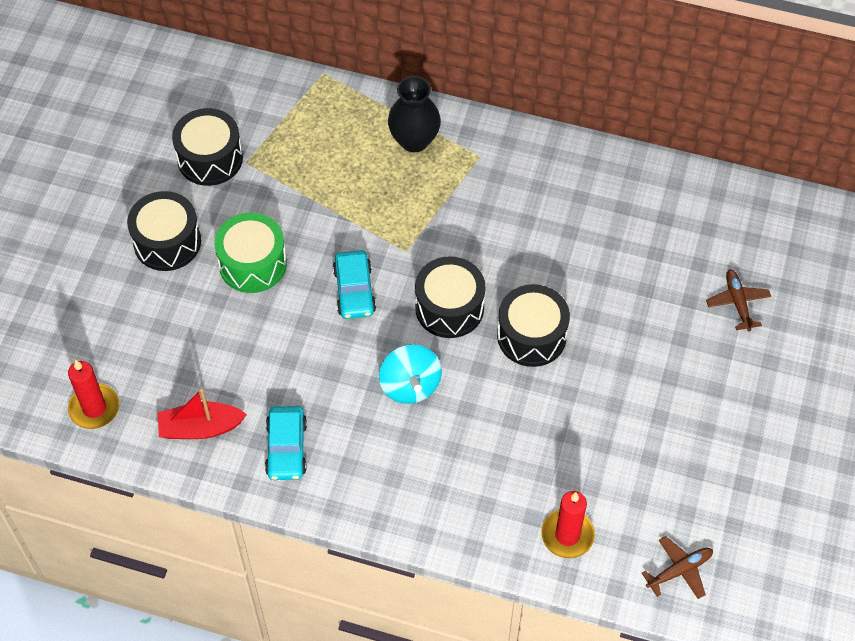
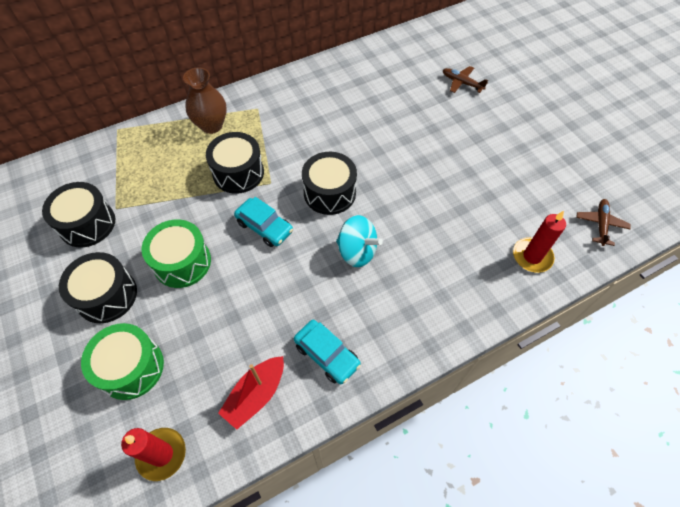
camera: 45 degrees left, 0 degrees up
black vase [388,76,441,152] -> brown vase [183,68,227,134]
black drum [497,284,570,367] -> black drum moved to [206,132,264,194]
none -> green drum [81,323,164,400]

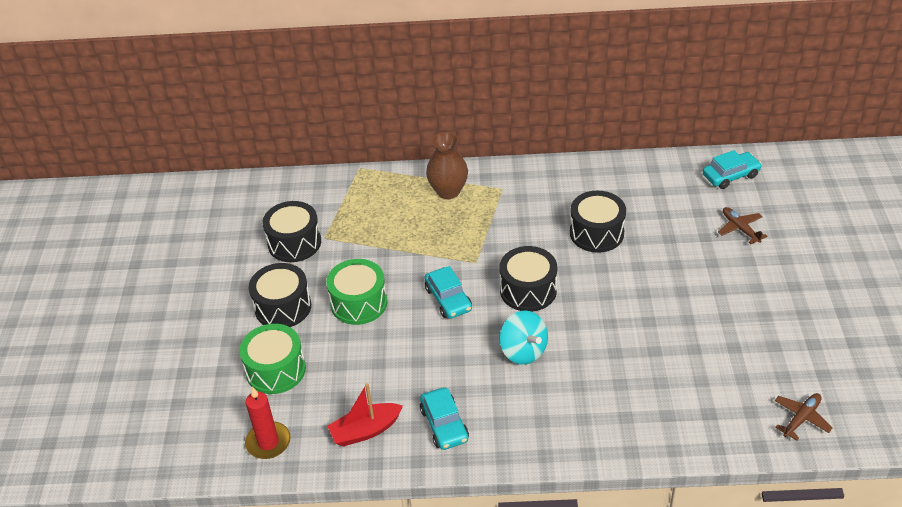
camera: 30 degrees right, 15 degrees down
black drum [206,132,264,194] -> black drum moved to [570,191,626,253]
red candle [513,211,566,273] -> none
none -> turquoise car [703,150,762,189]

